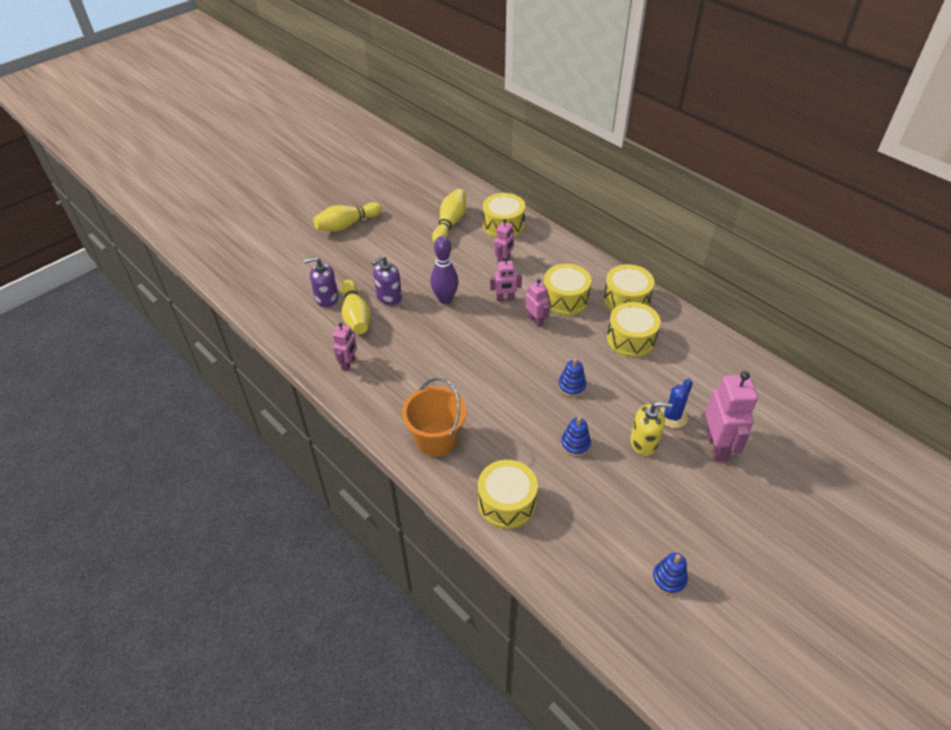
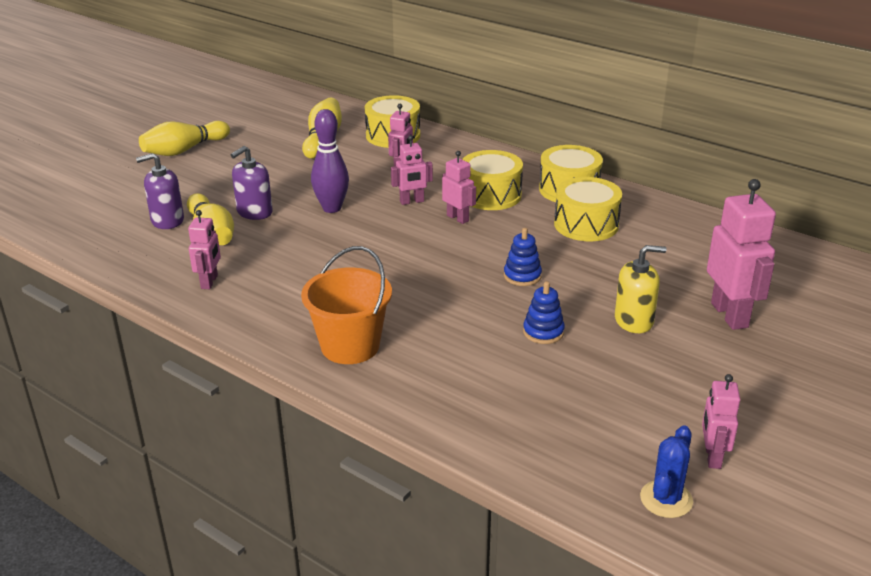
camera: 10 degrees left, 15 degrees down
yellow drum [478,460,538,529] -> none
blue stacking toy [652,552,688,595] -> pink robot [702,374,740,469]
blue cactus [660,379,693,428] -> blue cactus moved to [640,425,693,518]

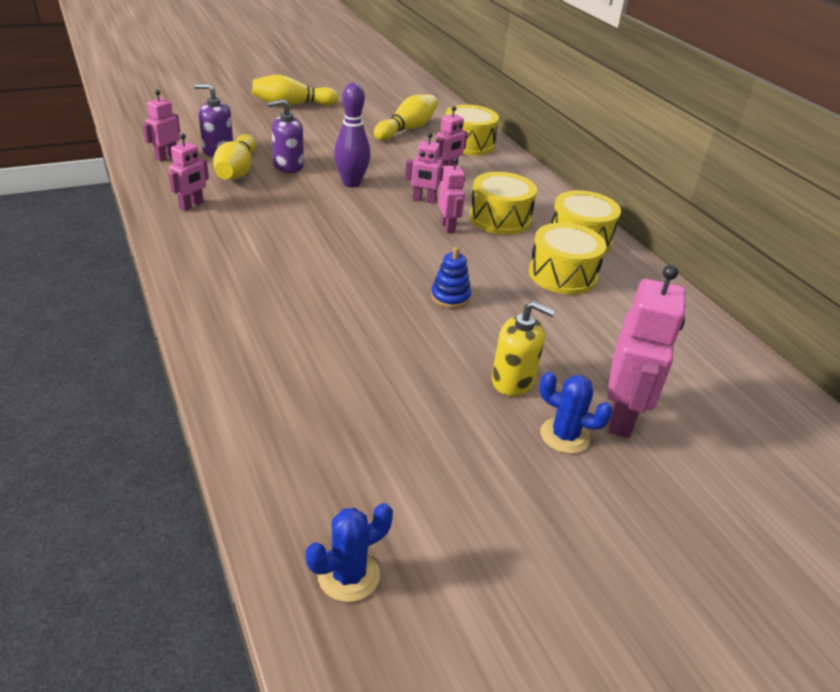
camera: 25 degrees right, 5 degrees up
orange bucket [301,246,392,364] -> none
blue stacking toy [523,281,565,344] -> none
pink robot [702,374,740,469] -> pink robot moved to [142,90,180,162]
none -> blue cactus [539,371,613,454]

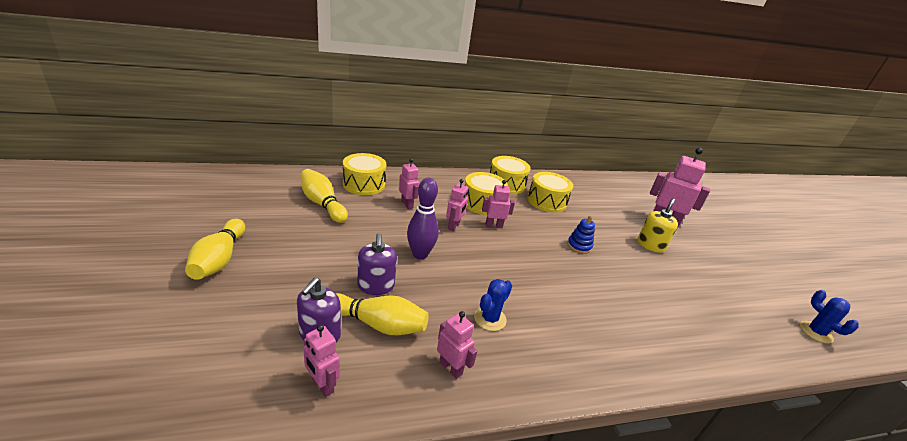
camera: 80 degrees left, 5 degrees down
blue cactus [539,371,613,454] -> blue cactus moved to [474,279,512,331]

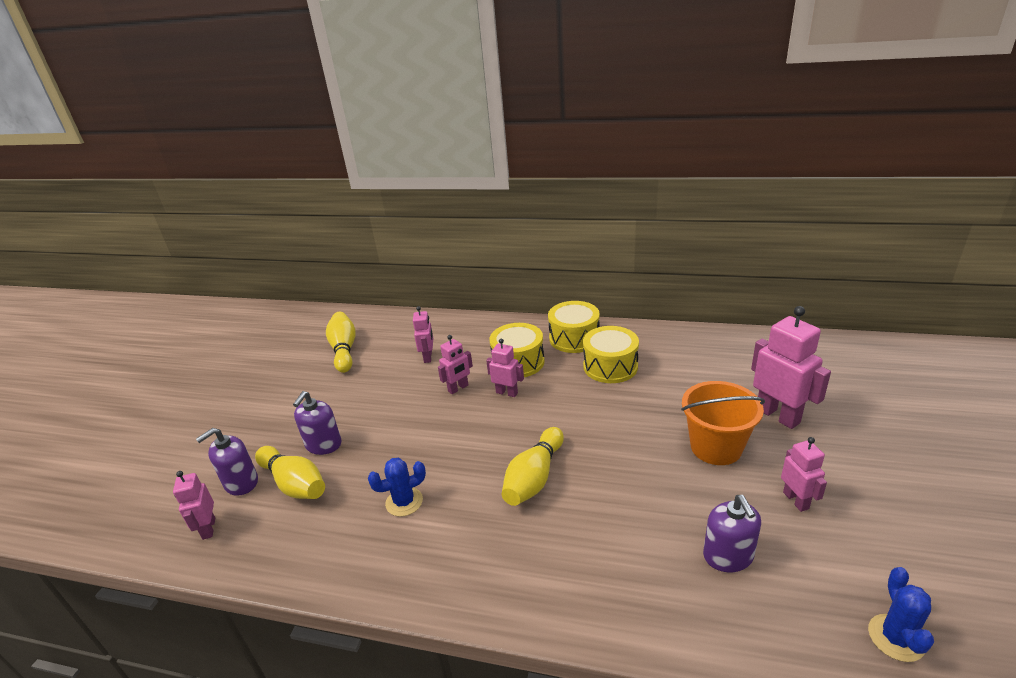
camera: 35 degrees right, 0 degrees up
yellow bowling pin [185,219,245,280] -> yellow bowling pin moved to [502,427,564,506]
yellow drum [343,153,387,195] -> none
purple bowling pin [407,178,439,259] -> none
pink robot [437,311,477,379] -> pink robot moved to [781,437,827,512]
blue stacking toy [567,216,595,254] -> none
yellow soap dispenser [637,198,678,253] -> orange bucket [681,381,765,465]
none -> purple soap dispenser [703,495,761,572]

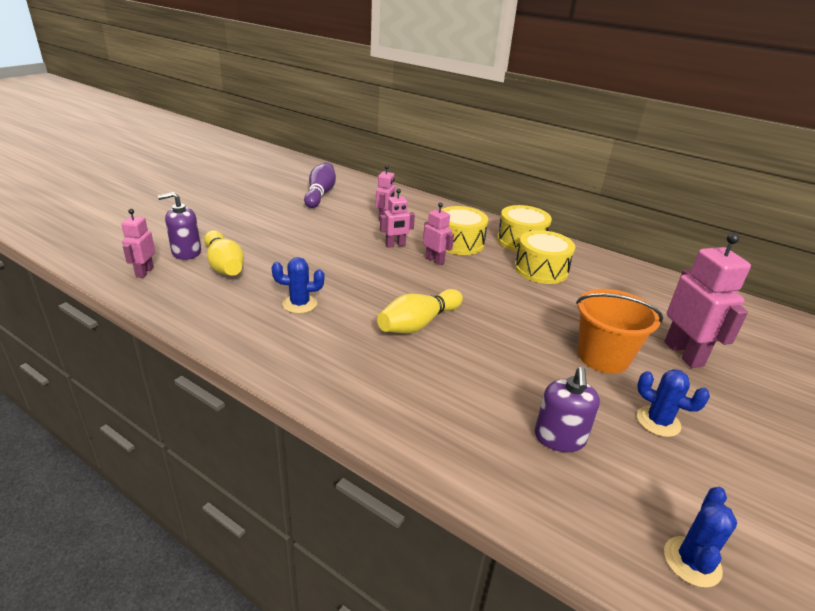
camera: 15 degrees right, 0 degrees up
purple soap dispenser [293,391,342,455] -> none
yellow bowling pin [326,312,356,373] -> purple bowling pin [304,162,336,208]
pink robot [781,437,827,512] -> blue cactus [637,369,710,437]

